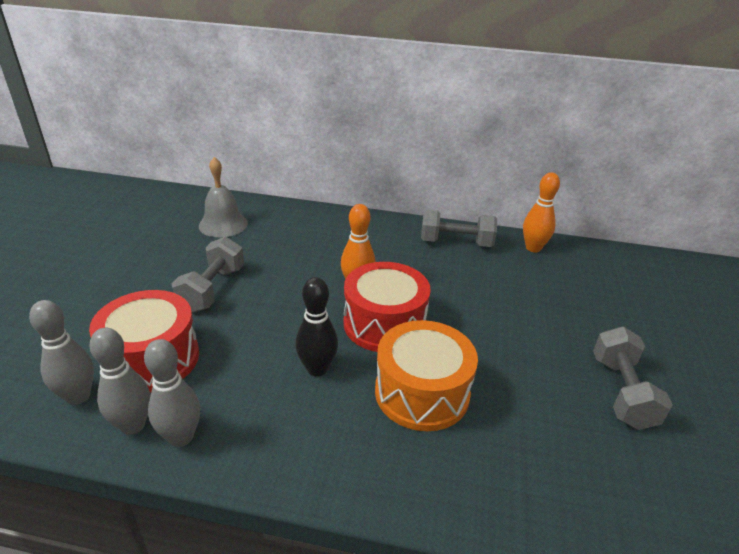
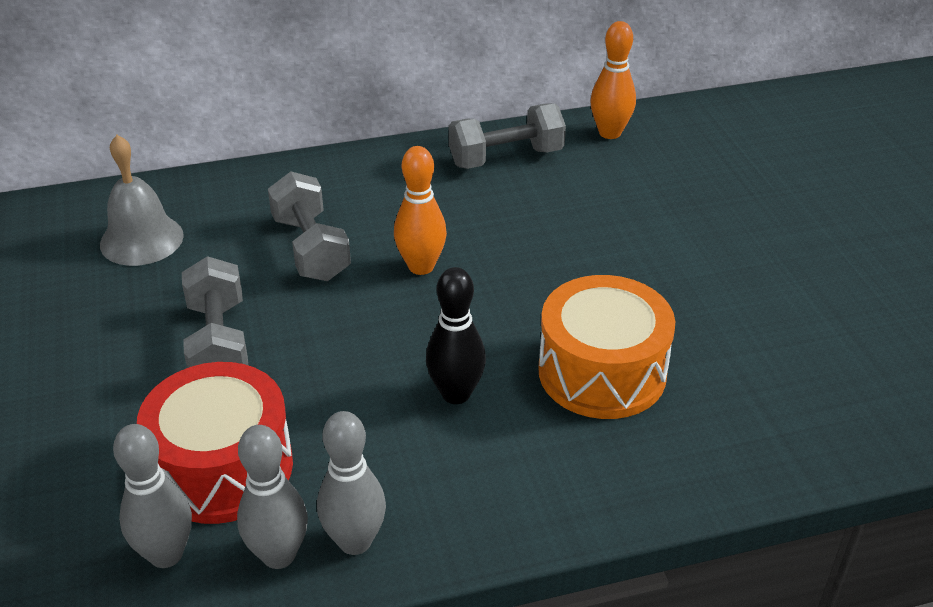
camera: 25 degrees left, 5 degrees up
red drum [343,262,431,352] -> none
grey dumbbell [593,327,673,430] -> grey dumbbell moved to [268,171,351,281]

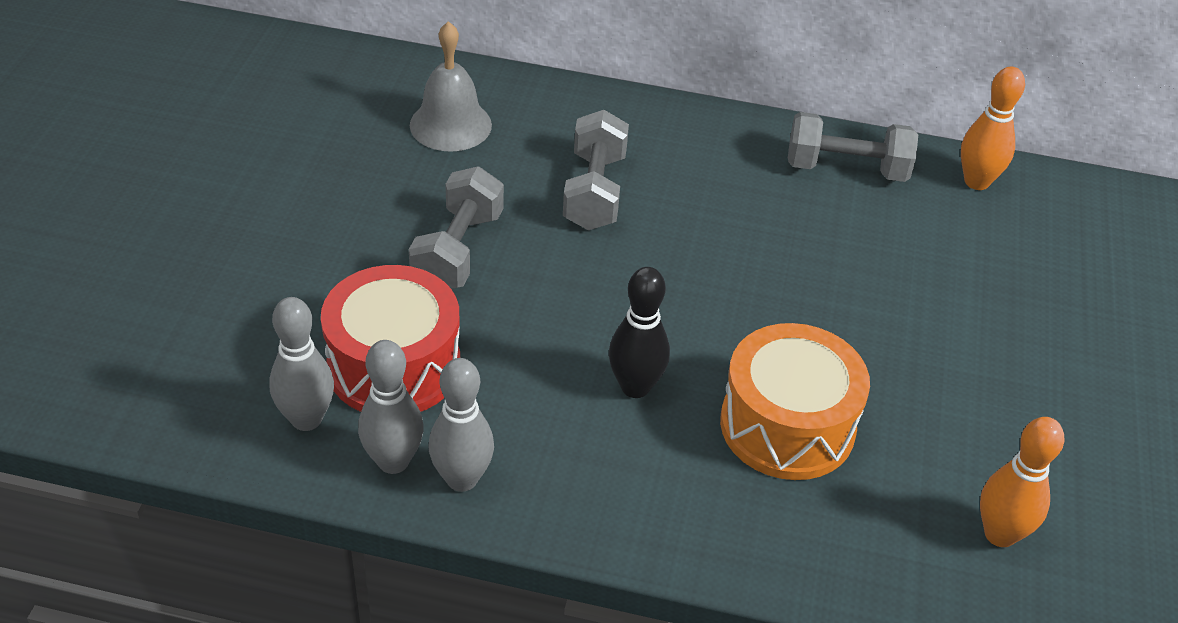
camera: 25 degrees right, 5 degrees up
orange bowling pin [394,146,447,275] -> orange bowling pin moved to [980,417,1065,547]

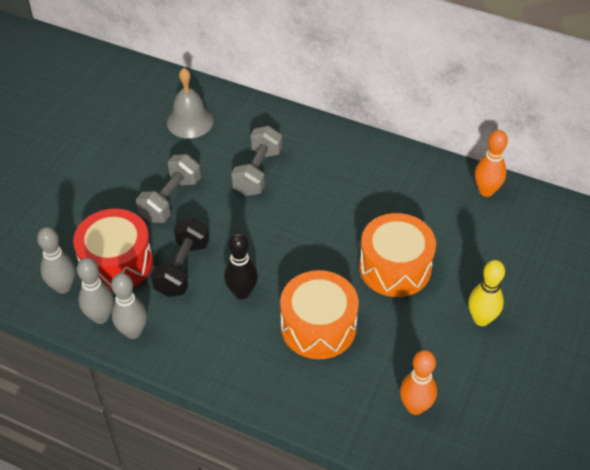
camera: 15 degrees right, 5 degrees up
grey dumbbell [788,112,918,182] -> none
none -> black dumbbell [151,218,209,297]
none -> orange drum [359,213,436,297]
none -> yellow bowling pin [468,260,505,326]

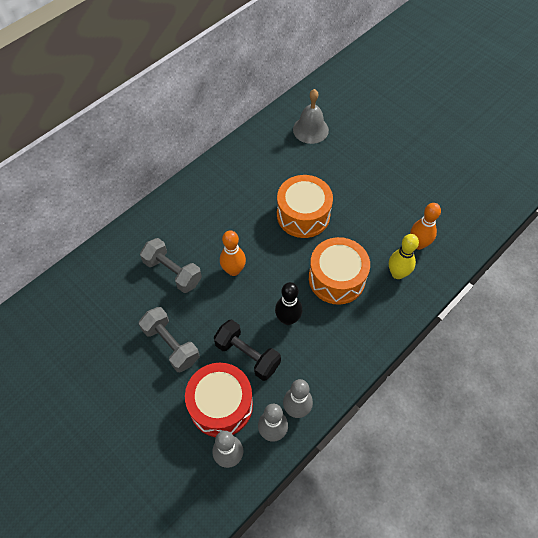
camera: 70 degrees left, 10 degrees up
grey bell [167,68,214,138] -> grey bell moved to [293,89,329,144]
yellow bowling pin [468,260,505,326] -> yellow bowling pin moved to [389,234,419,279]
orange bowling pin [475,130,508,197] -> orange bowling pin moved to [220,230,246,276]

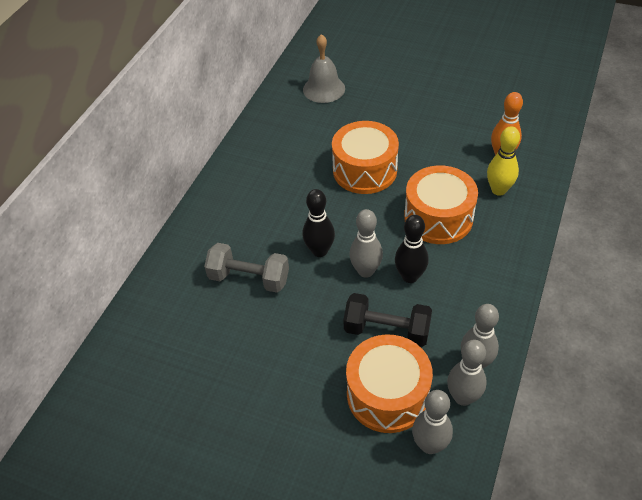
camera: 20 degrees left, 10 degrees down
grey dumbbell [139,307,199,372] -> none
red drum [185,363,253,437] -> orange drum [346,334,433,433]
orange bowling pin [220,230,246,276] -> black bowling pin [302,189,335,257]
none -> grey bowling pin [349,209,383,278]

